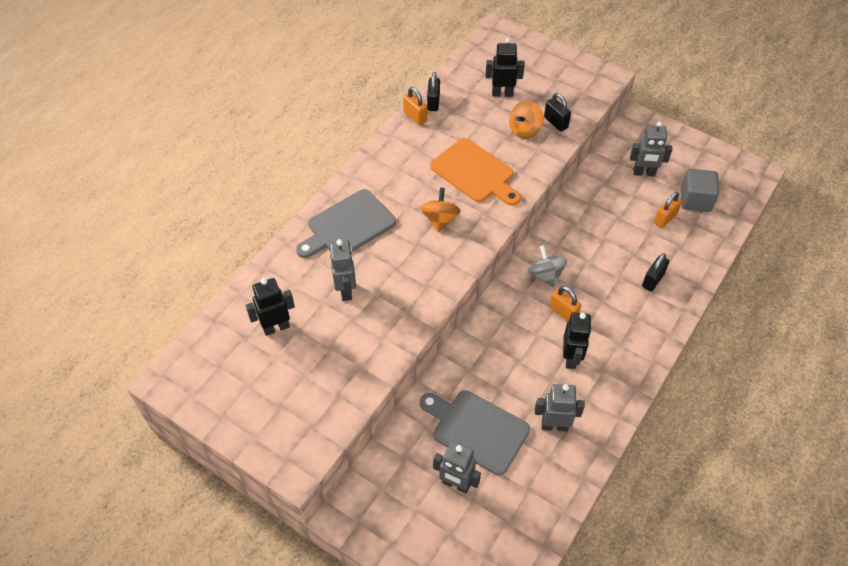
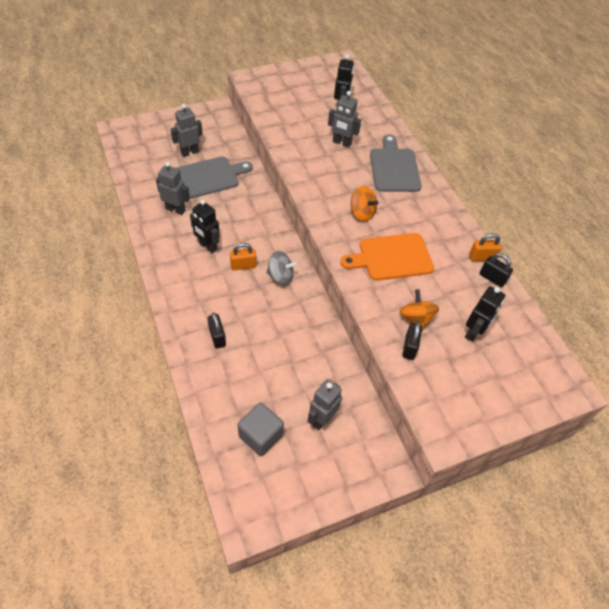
camera: 120 degrees right, 0 degrees up
grey robot [535,384,585,431] -> grey robot turned 105 degrees counterclockwise [156,162,190,215]
black padlock [544,93,571,131] -> black padlock turned 75 degrees counterclockwise [402,321,422,360]
orange padlock [654,192,682,228] -> none

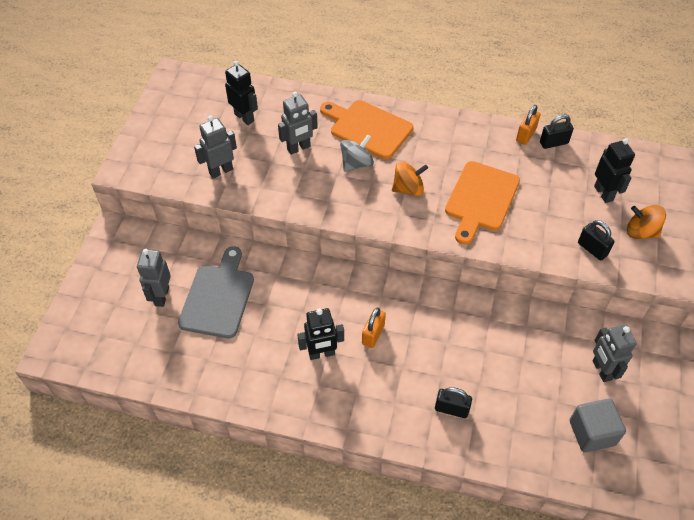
camera: 50 degrees left, 0 degrees up
grey robot [156,162,190,215] -> grey robot moved to [194,116,237,179]
grey spinning top [266,251,297,285] -> grey spinning top moved to [340,134,374,172]
grey cutting board [370,134,422,192] -> orange cutting board [320,100,414,159]
orange spinning top [400,289,439,331] -> orange spinning top moved to [627,205,666,239]

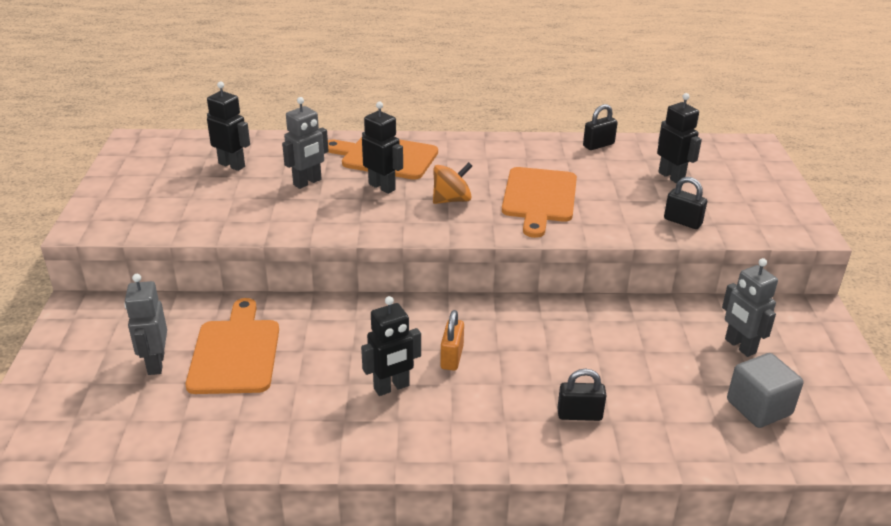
camera: 15 degrees left, 20 degrees down
grey cutting board [178,246,254,338] -> orange cutting board [186,298,279,394]
grey robot [194,116,237,179] -> none
grey spinning top [340,134,374,172] -> black robot [362,102,403,194]
orange padlock [516,105,541,145] -> none
orange spinning top [627,205,666,239] -> none

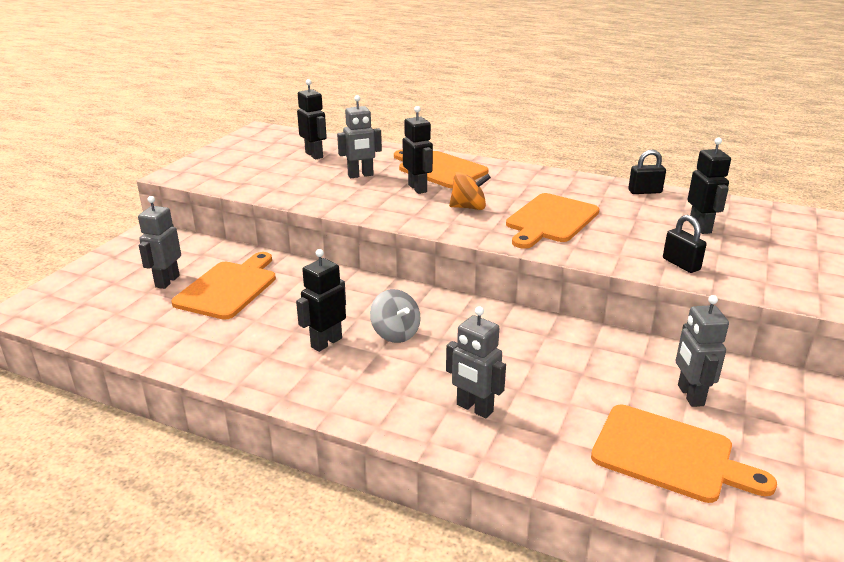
camera: 25 degrees right, 5 degrees down
black robot [361,296,421,396] -> black robot turned 135 degrees clockwise [296,249,346,352]
orange padlock [440,310,464,371] -> grey spinning top [370,289,421,343]
black padlock [557,369,607,421] -> grey robot [446,306,506,418]
grey cube [727,353,803,428] -> orange cutting board [591,405,777,503]

